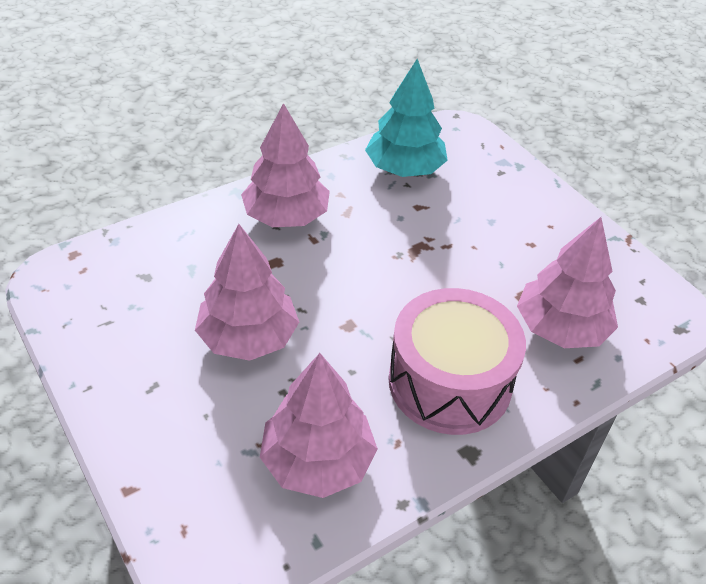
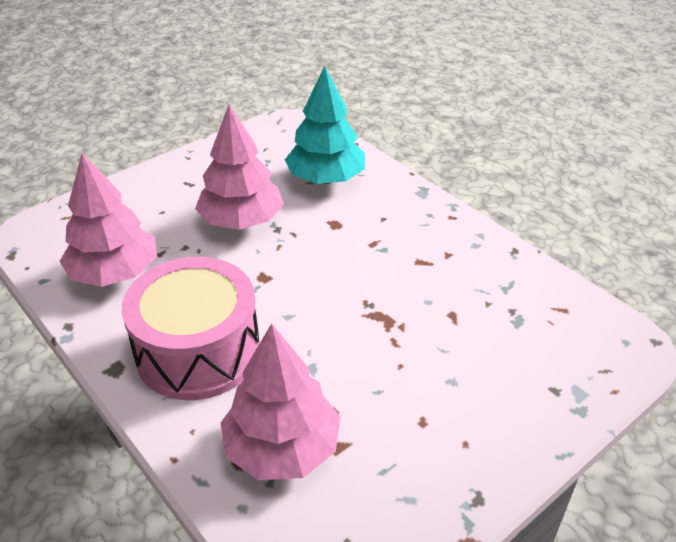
camera: 85 degrees right, 5 degrees down
pink tree [241,103,330,227] -> none
turquoise tree [365,59,448,177] -> turquoise tree moved to [285,66,365,184]

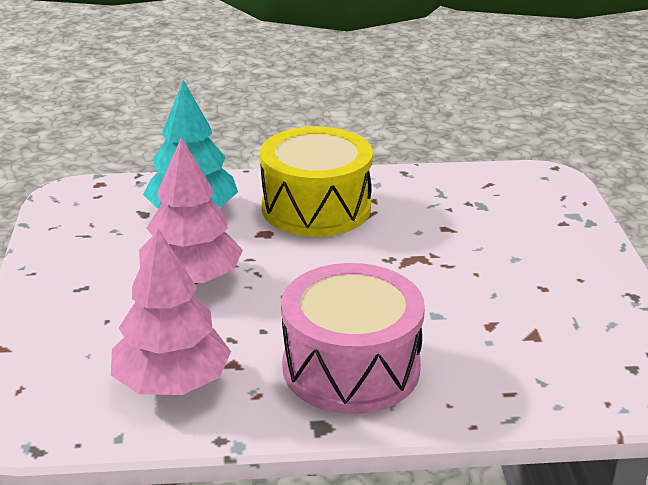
camera: 55 degrees left, 10 degrees down
pink tree [221,323,340,480] -> none
none -> yellow drum [260,127,373,237]

